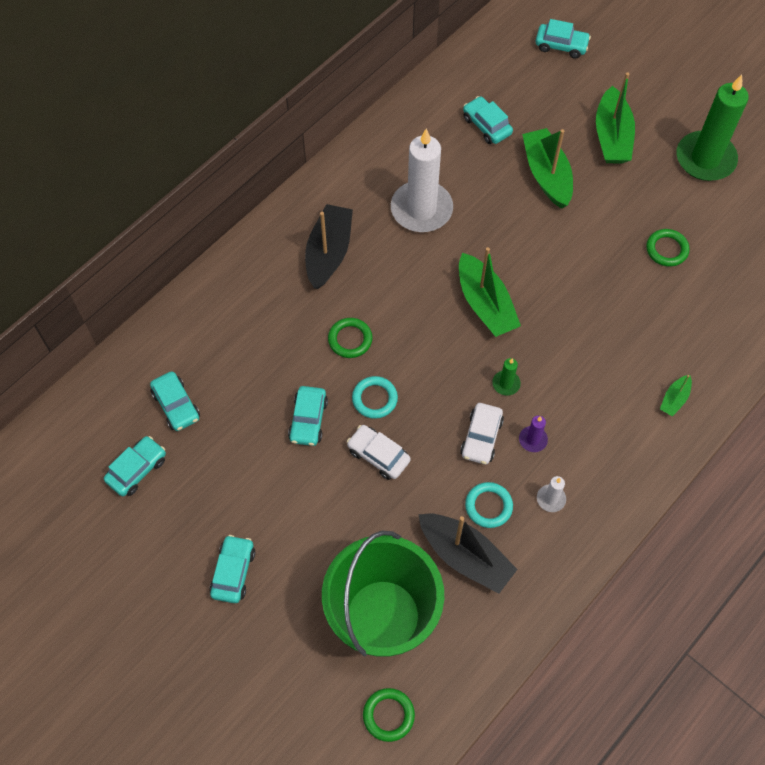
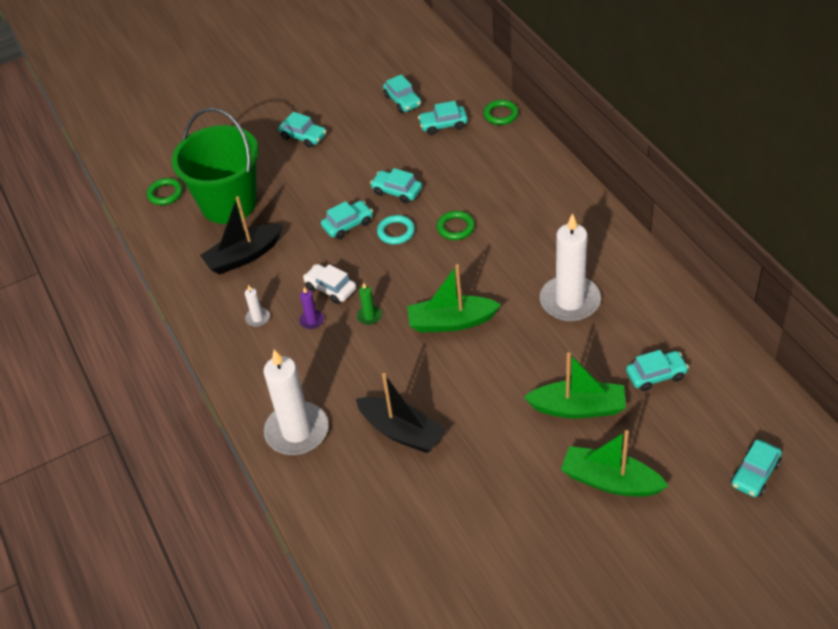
camera: 115 degrees right, 15 degrees down
black boat [305,204,353,289] -> black boat moved to [356,373,446,453]
white car [347,425,411,480] -> turquoise car [321,201,373,239]
turquoise ring [465,482,513,528] -> none
green ring [646,229,690,267] -> green ring moved to [483,100,519,125]
green boat [660,375,692,417] -> white candle [263,349,329,455]
green candle [677,75,749,181] -> none

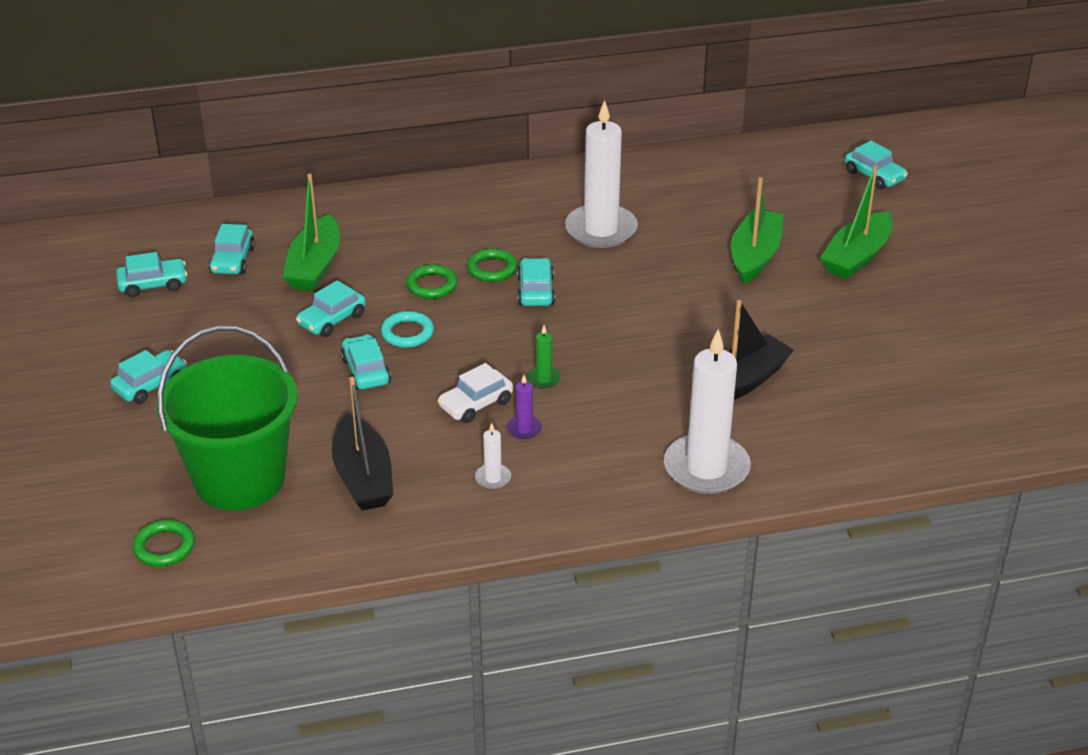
camera: 80 degrees left, 10 degrees down
green boat [407,264,501,332] -> green boat moved to [283,173,340,291]
green ring [483,100,519,125] -> green ring moved to [467,248,517,282]
turquoise car [626,350,689,391] -> turquoise car moved to [517,258,555,306]

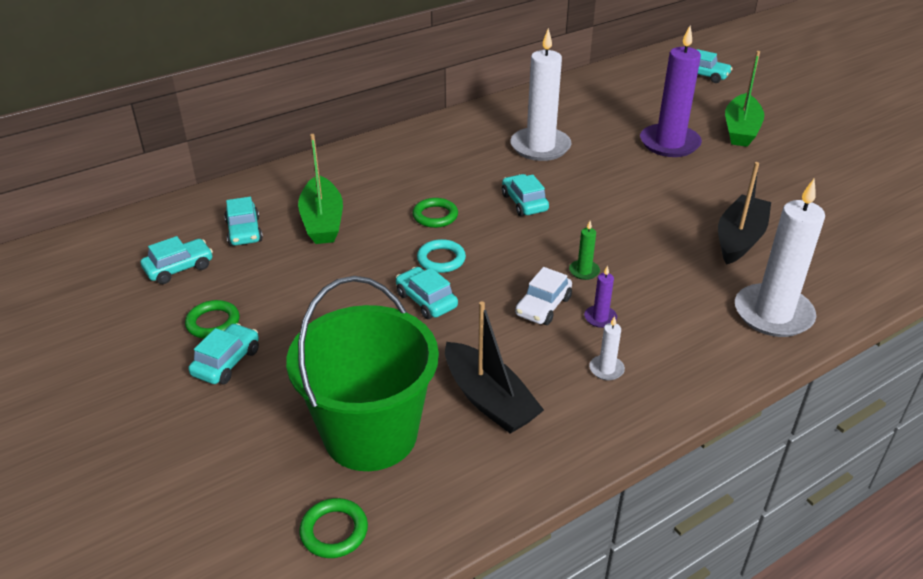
camera: 20 degrees left, 0 degrees up
turquoise car [296,280,366,337] -> none
green ring [467,248,517,282] -> green ring moved to [185,300,240,339]
green boat [731,177,784,285] -> purple candle [640,26,702,157]

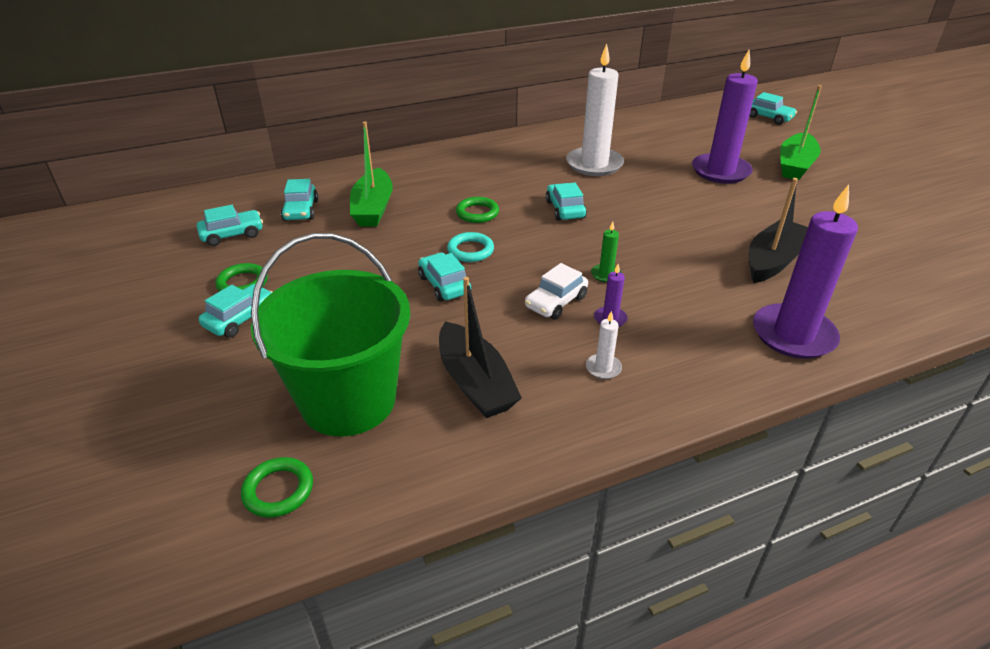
camera: 10 degrees right, 0 degrees up
white candle [735,179,825,337] -> purple candle [753,185,858,359]

